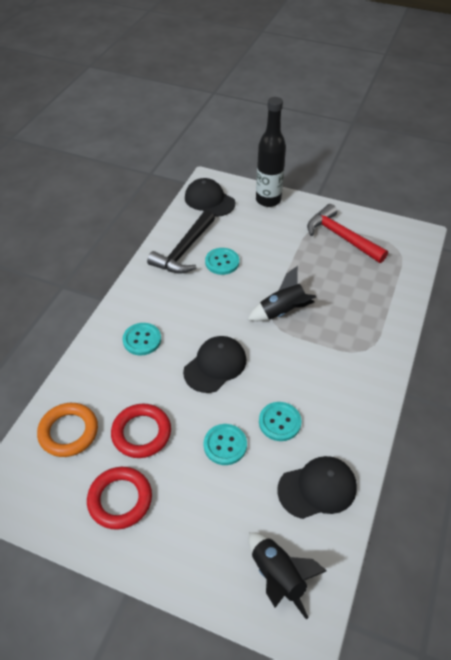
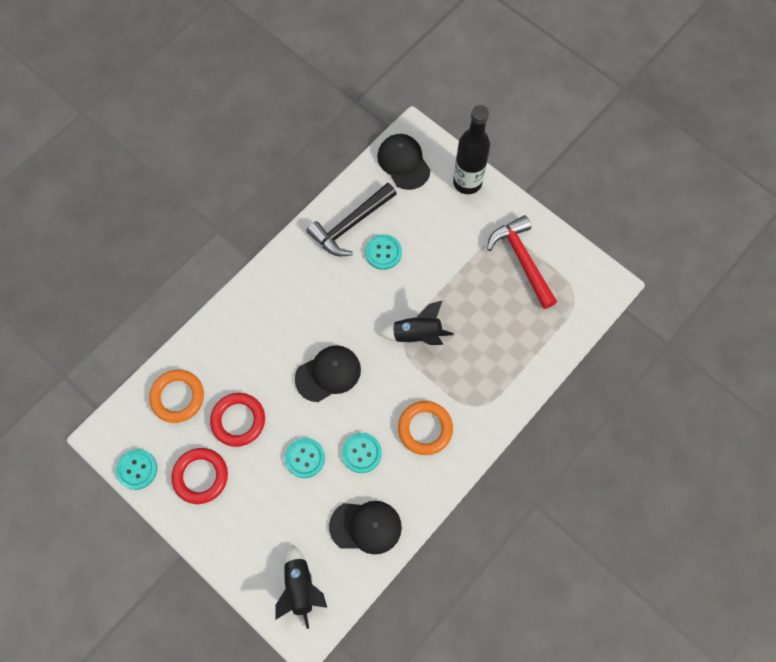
camera: 20 degrees right, 20 degrees up
turquoise button [123,323,161,355] -> turquoise button moved to [116,449,157,490]
none -> orange ring [398,401,453,455]

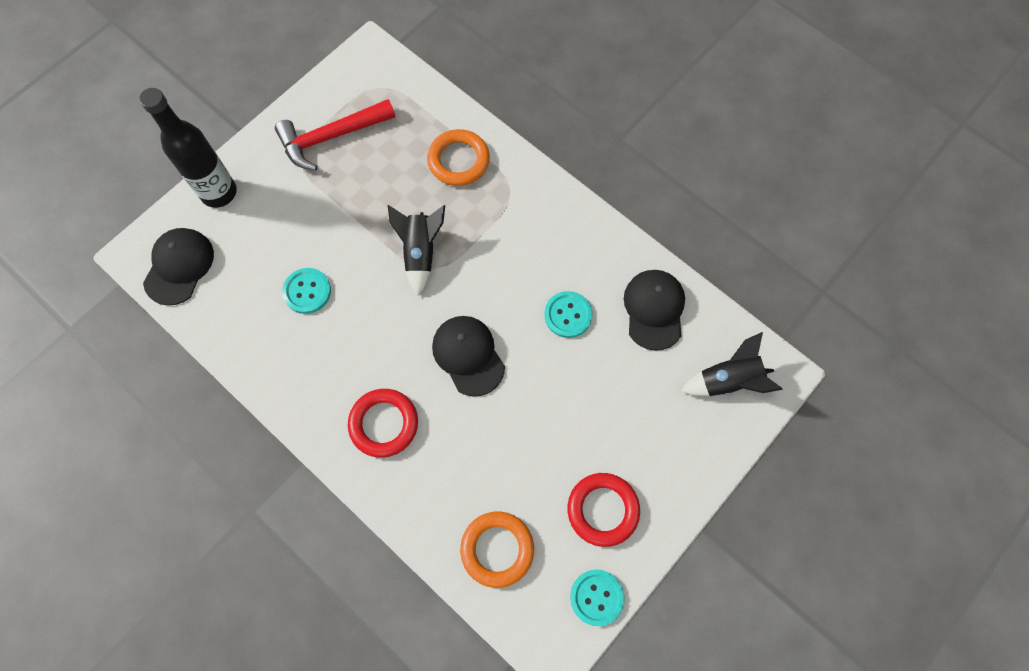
camera: 90 degrees left, 0 degrees up
red ring [210,393,265,447] -> red ring moved to [348,389,418,458]
turquoise button [285,438,325,478] -> none
black hammer [307,183,397,256] -> none
black cap [377,134,430,190] -> black cap turned 135 degrees clockwise [143,228,214,306]
orange ring [398,401,453,455] -> orange ring moved to [427,129,490,186]

